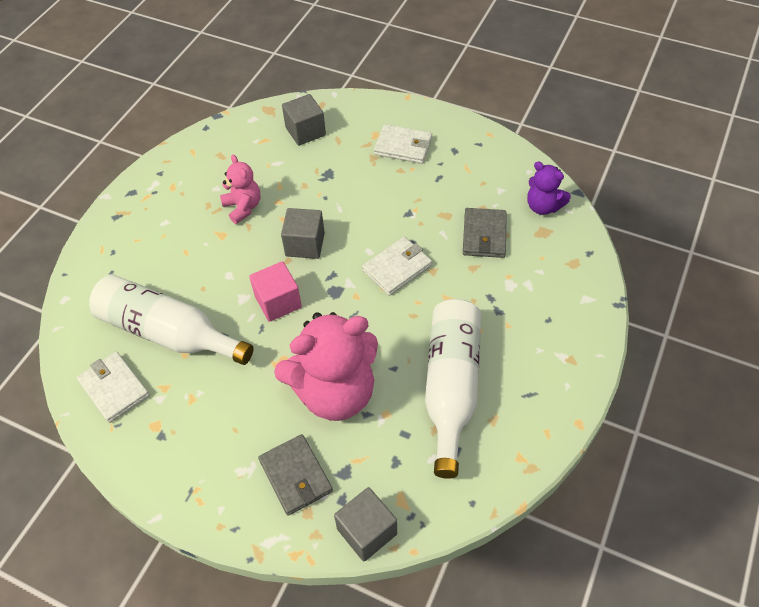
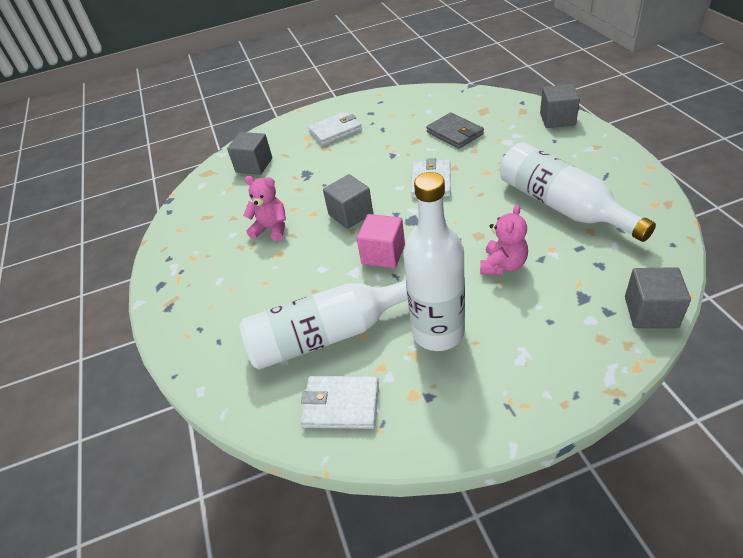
camera: 40 degrees left, 10 degrees down
grey wallet [258,434,333,516] -> none
pink teddy bear [274,312,378,421] -> pink teddy bear [480,204,528,275], size x0.51
purple teddy bear [527,162,571,215] -> none
none -> white bottle [403,172,465,351]
none -> grey cube [540,84,580,128]

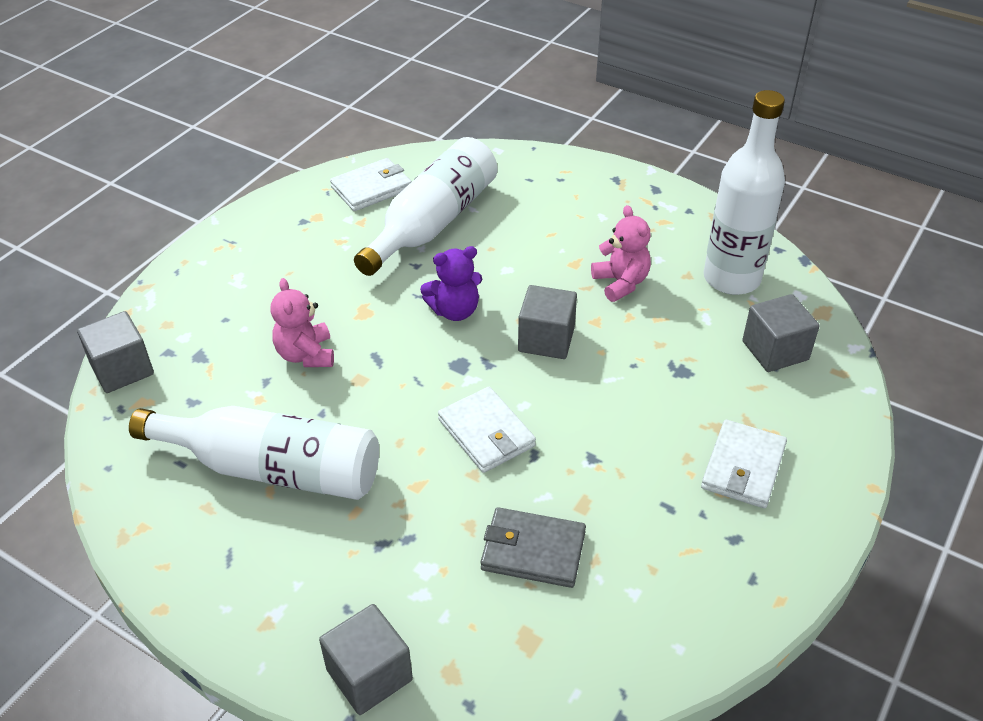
camera: 135 degrees right, 0 degrees up
pink teddy bear [243,176,286,241] -> pink teddy bear turned 90 degrees counterclockwise [591,205,651,302]
pink cube [357,214,405,268] -> purple teddy bear [420,246,482,321]
white bottle [403,172,465,351] -> white bottle moved to [703,90,785,295]

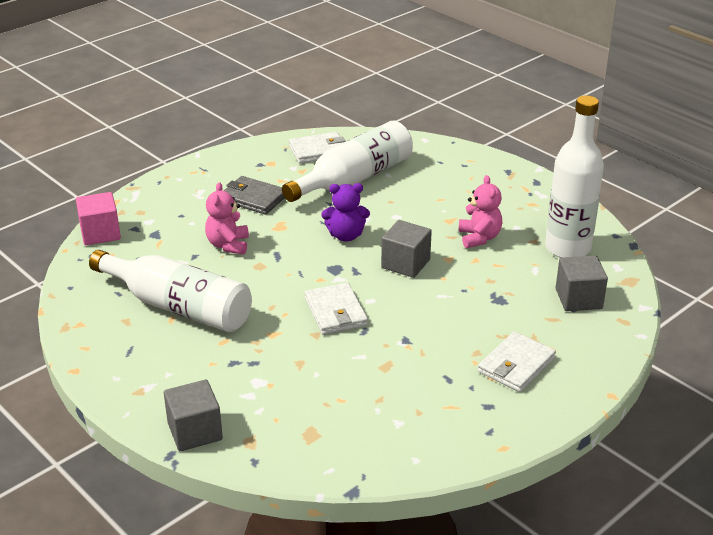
camera: 15 degrees right, 10 degrees down
grey cube [77,311,154,393] -> pink cube [76,192,121,245]
grey wallet [481,507,586,588] -> grey wallet moved to [224,176,285,215]

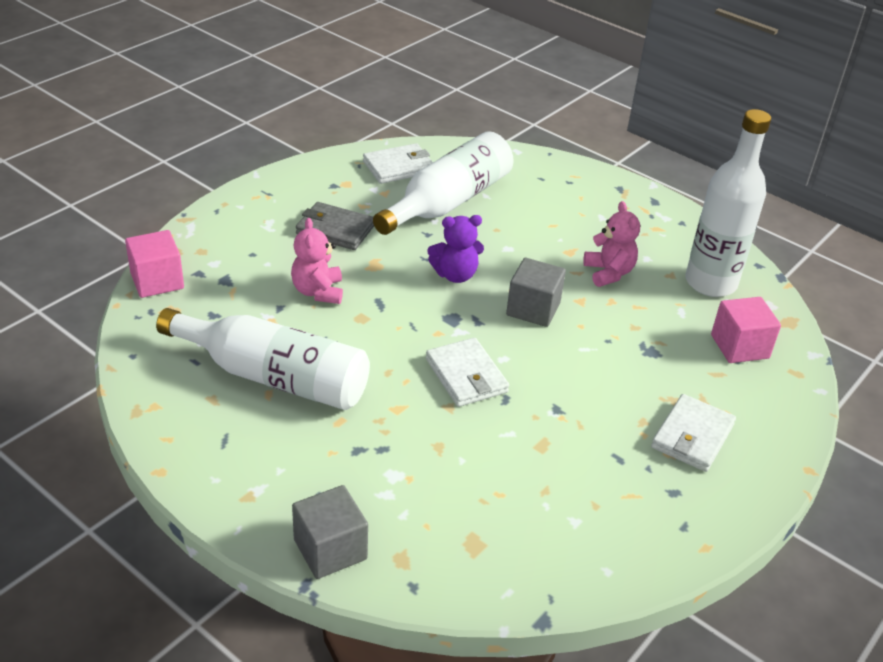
camera: 10 degrees left, 5 degrees up
grey cube [556,256,608,311] -> pink cube [711,297,781,363]

